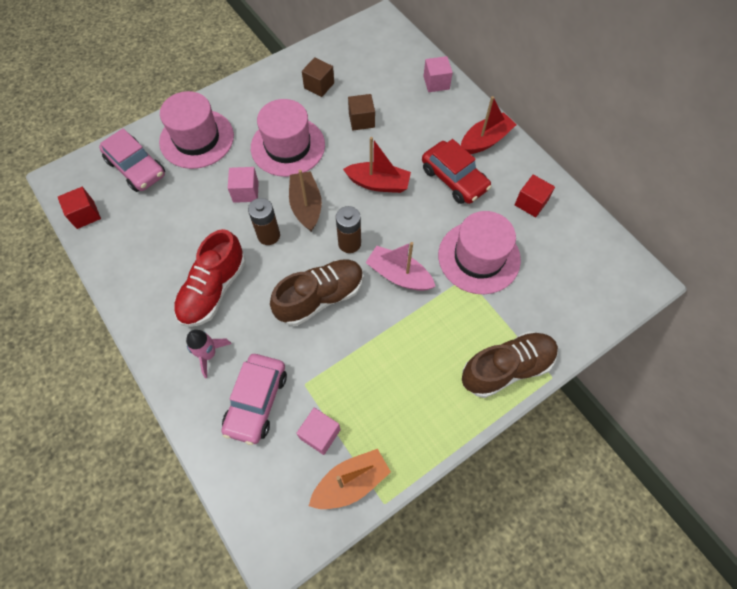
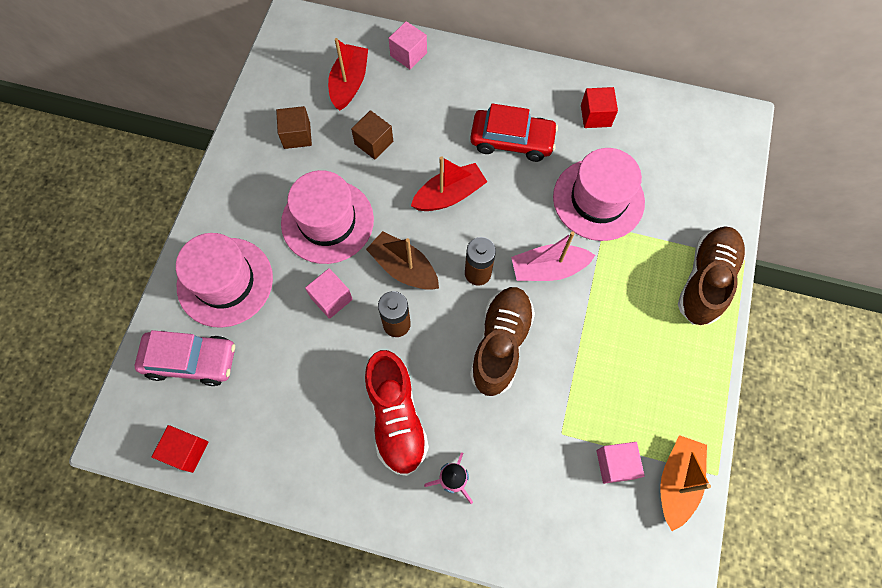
camera: 40 degrees left, 5 degrees up
pink car [221,354,287,445] -> none
red boat [461,96,517,154] -> red boat moved to [328,38,368,110]

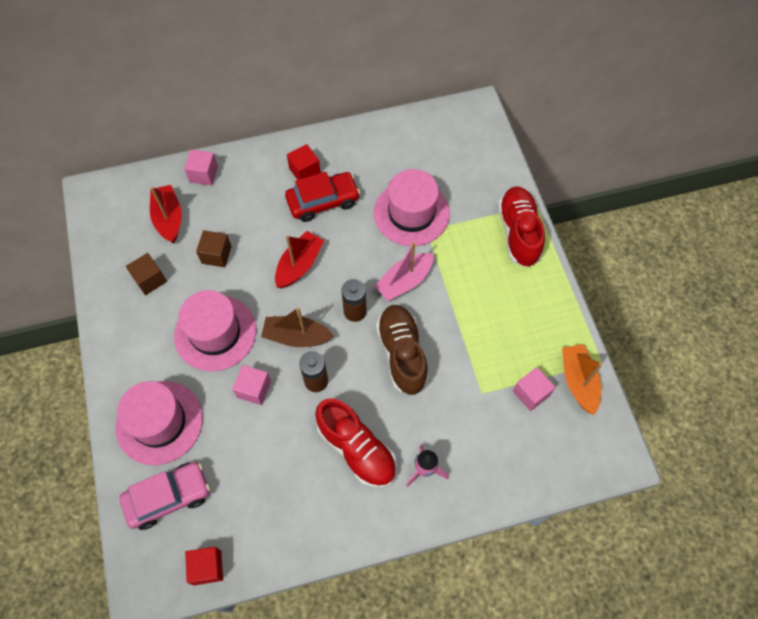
camera: 30 degrees left, 5 degrees down
red cube [581,87,618,128] -> red cube moved to [287,144,321,180]
brown shoe [678,226,746,325] -> red shoe [498,187,545,268]

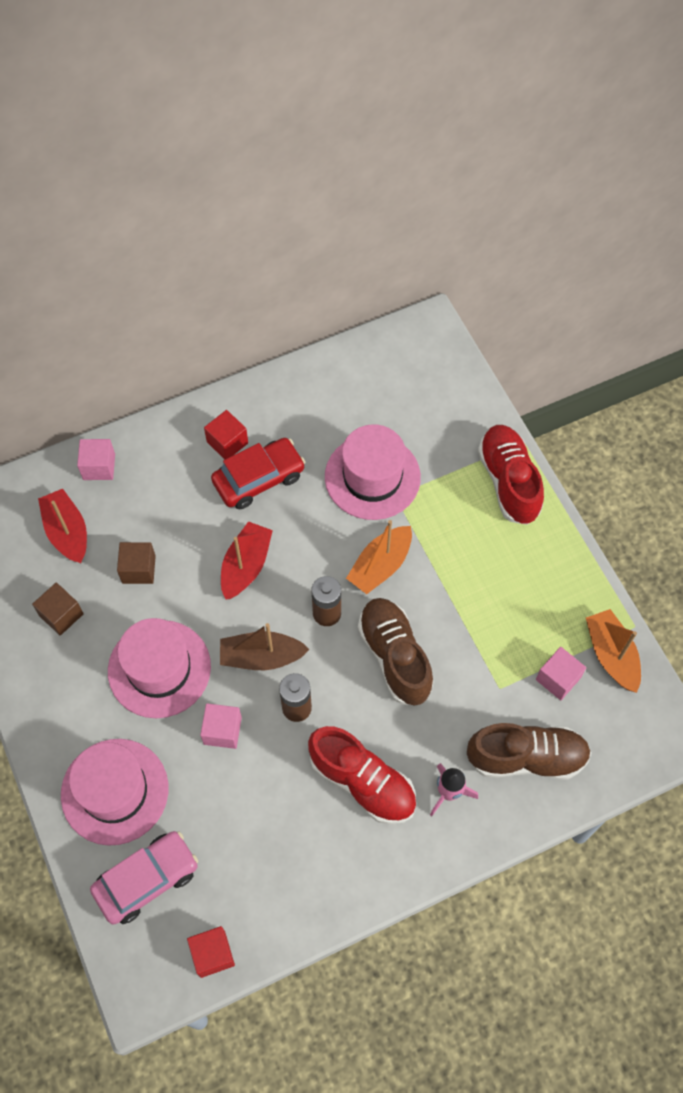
camera: 10 degrees left, 0 degrees up
pink boat [375,242,434,301] -> orange boat [346,520,412,594]
none -> brown shoe [467,723,591,780]

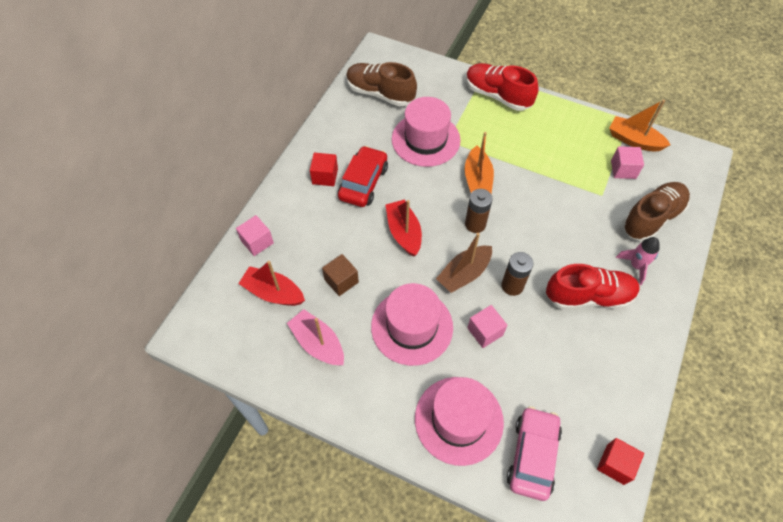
camera: 40 degrees left, 5 degrees down
brown cube [32,583,84,635] -> pink boat [287,309,344,365]
brown shoe [358,598,434,705] -> brown shoe moved to [346,62,417,107]

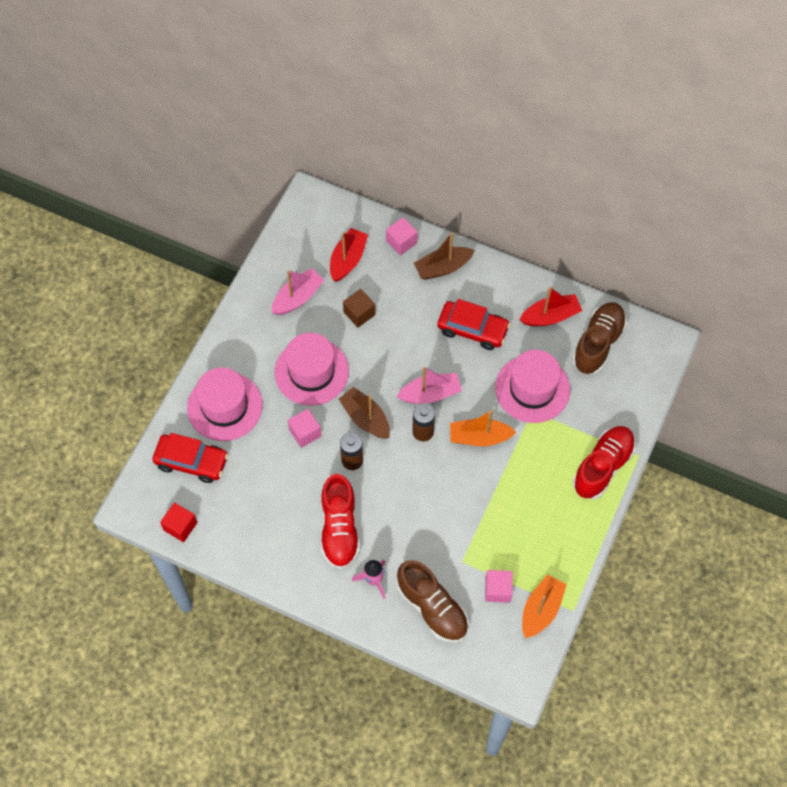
camera: 90 degrees right, 5 degrees up
red cube [310,153,338,186] -> none
red boat [386,200,422,257] -> red boat moved to [520,287,582,326]
pink car [507,406,562,501] -> red car [152,433,228,483]
none -> pink boat [396,367,462,404]
none -> brown boat [414,232,475,280]

